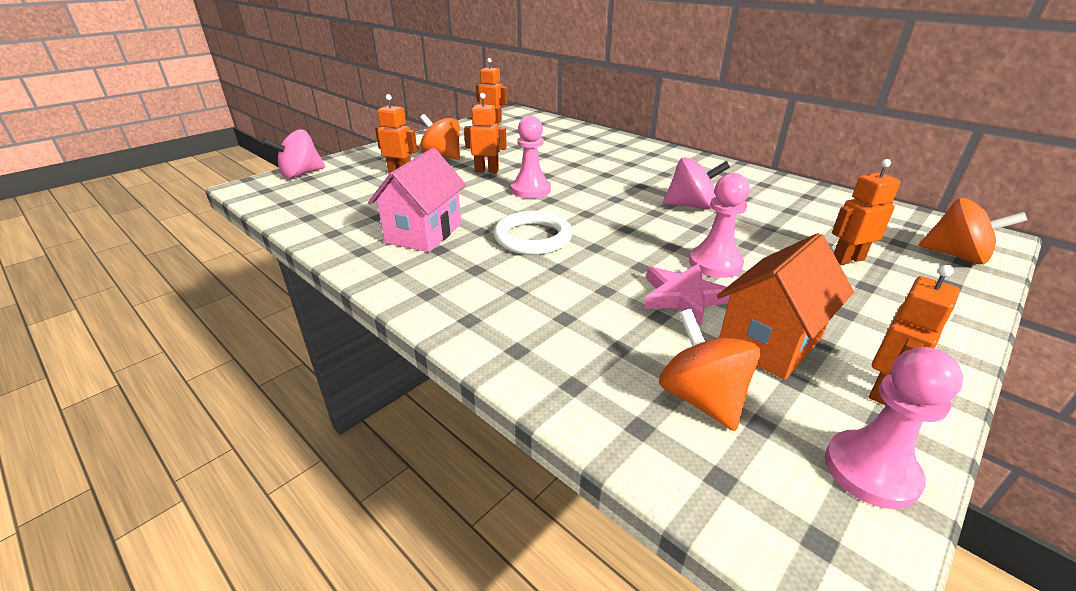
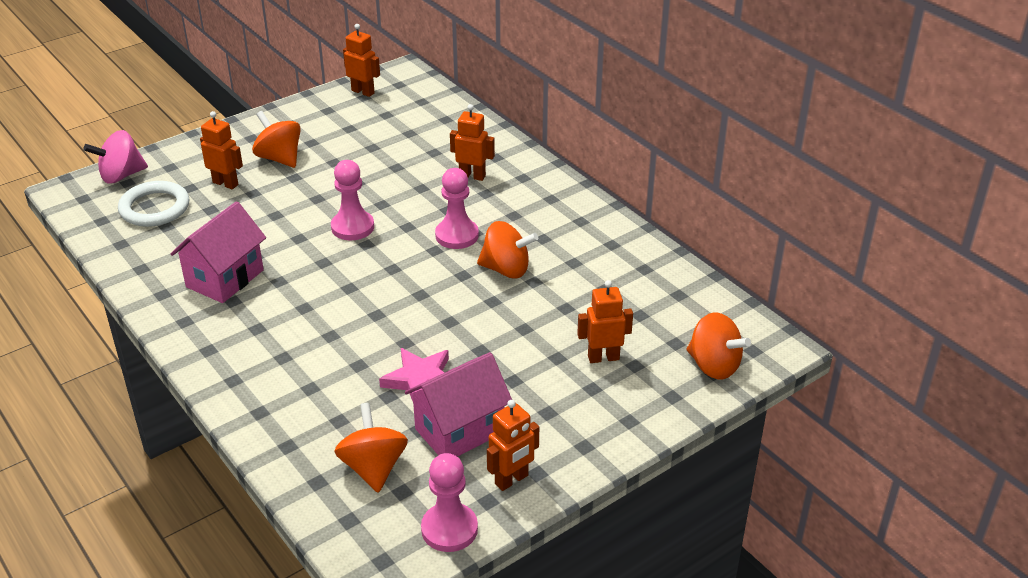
camera: 10 degrees right, 5 degrees up
orange robot [464,93,507,173] -> orange robot moved to [450,104,495,181]
white ring [494,211,573,255] -> white ring moved to [118,181,190,227]
pink spinning top [663,157,730,209] -> orange spinning top [477,221,538,278]
pink pawn [689,173,750,278] -> pink pawn moved to [435,168,479,249]
orange house [717,233,854,380] -> pink house [405,352,512,457]

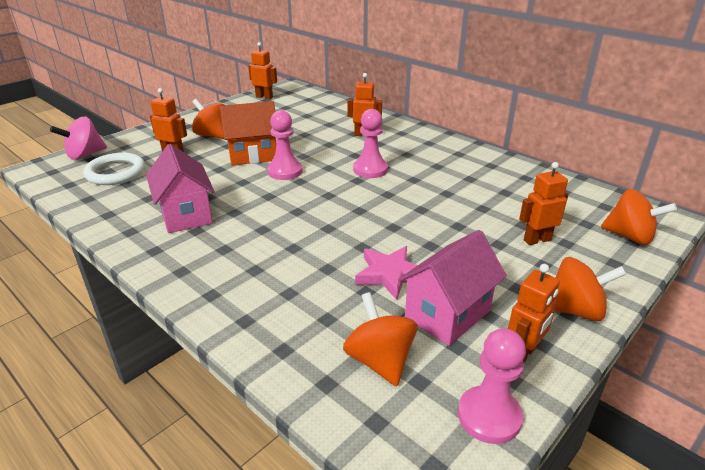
camera: 10 degrees left, 5 degrees down
pink house [171,201,266,303] -> pink house turned 45 degrees counterclockwise [146,144,214,233]
orange spinning top [477,221,538,278] -> orange spinning top moved to [555,257,626,321]
none -> orange house [220,101,276,166]

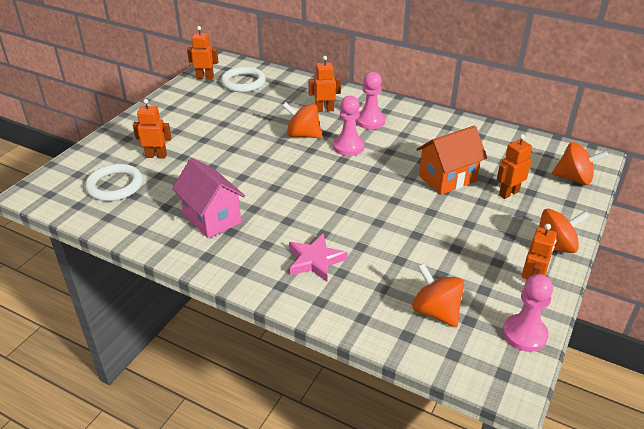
camera: 15 degrees left, 5 degrees up
pink spinning top [50,117,107,160] -> none
orange spinning top [192,99,225,139] -> orange spinning top moved to [283,102,322,139]
orange house [220,101,276,166] -> orange house moved to [416,126,487,195]
pink pawn [267,110,303,180] -> pink pawn moved to [356,72,385,130]
pink star [355,246,418,300] -> pink star moved to [289,233,348,282]
pink house [398,230,507,346] -> none
none -> white ring [221,67,266,92]

